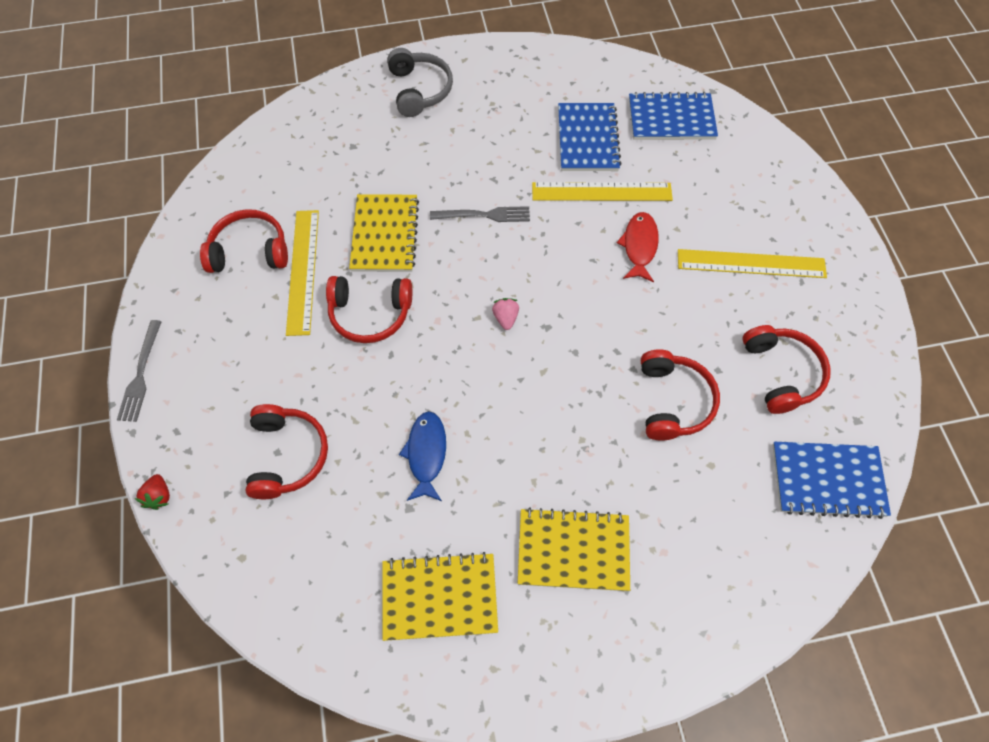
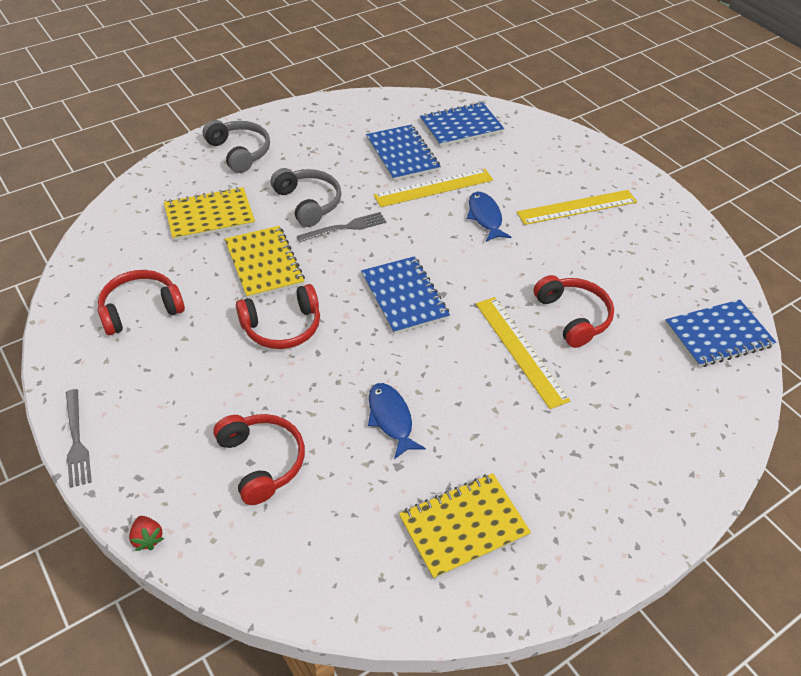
camera: 25 degrees left, 15 degrees down
yellow ruler [286,210,319,336] -> yellow ruler moved to [476,297,570,409]
pink strawberry [492,298,519,330] -> blue notebook [361,256,450,334]
yellow notebook [518,507,630,591] -> yellow notebook moved to [164,187,255,241]
red fish [617,212,659,282] -> blue fish [467,192,511,242]
red headphones [743,325,831,414] -> none
none -> grey headphones [271,168,341,227]

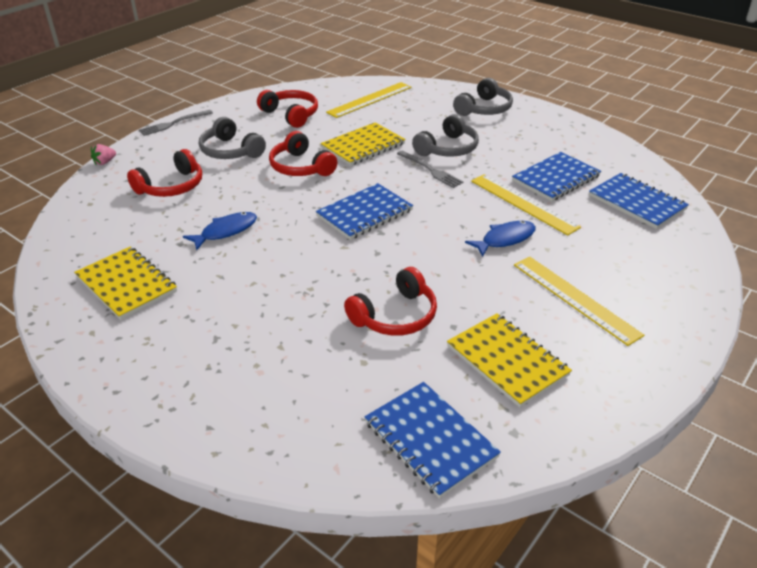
camera: 75 degrees right, 10 degrees down
red strawberry [129,516,164,551] -> pink strawberry [91,144,116,165]
yellow notebook [164,187,255,241] -> yellow notebook moved to [447,313,572,407]
yellow ruler [476,297,570,409] -> yellow ruler moved to [326,82,412,118]
none -> grey headphones [199,117,266,159]

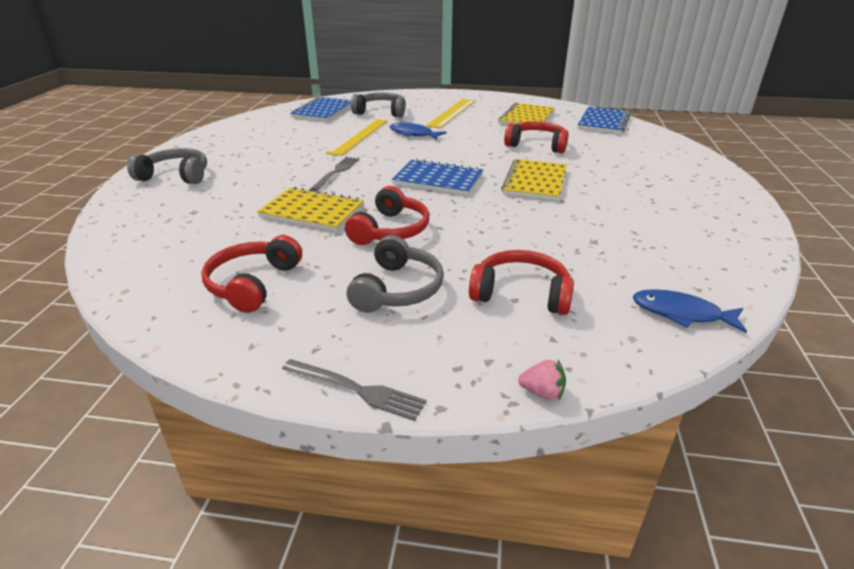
camera: 120 degrees left, 5 degrees down
yellow notebook [74,247,177,320] -> yellow notebook moved to [501,159,567,201]
blue fish [183,212,257,250] -> blue fish moved to [633,289,747,333]
yellow ruler [326,82,412,118] -> none
grey headphones [412,114,479,157] -> grey headphones moved to [351,92,406,117]
blue notebook [512,152,601,201] -> none

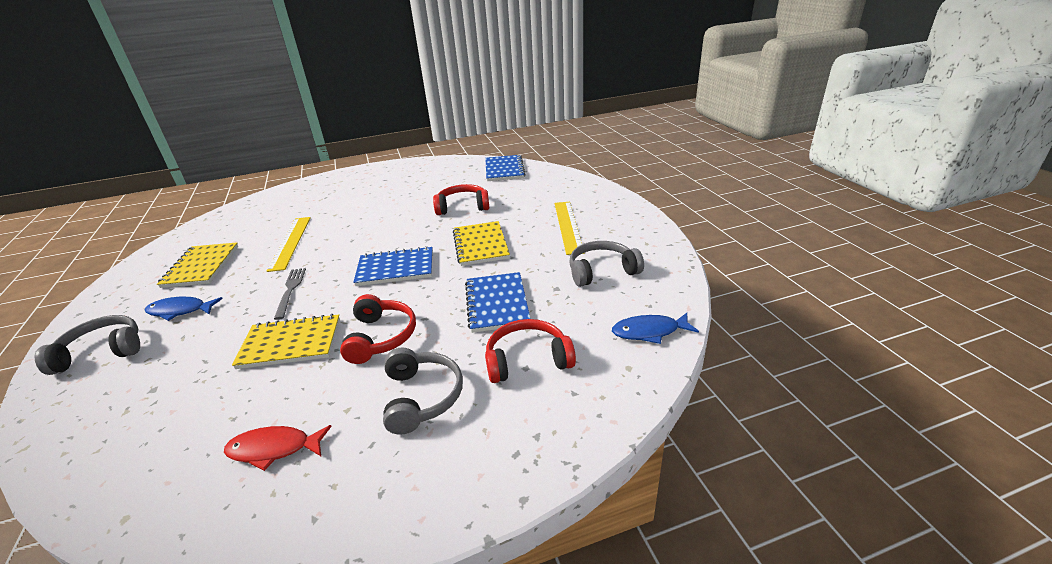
camera: 25 degrees left, 0 degrees up
red headphones [201,235,302,313] -> red fish [224,425,332,471]
grey fork [282,359,427,421] -> none
blue notebook [290,96,351,122] -> blue notebook moved to [465,272,531,333]
grey headphones [351,92,406,117] -> grey headphones moved to [569,241,644,287]
blue fish [390,122,447,140] -> blue fish moved to [144,297,223,321]
yellow ruler [426,99,475,128] -> yellow ruler moved to [555,202,585,255]
yellow notebook [498,102,555,125] -> yellow notebook moved to [157,242,238,288]
pink strawberry [518,360,566,400] -> none

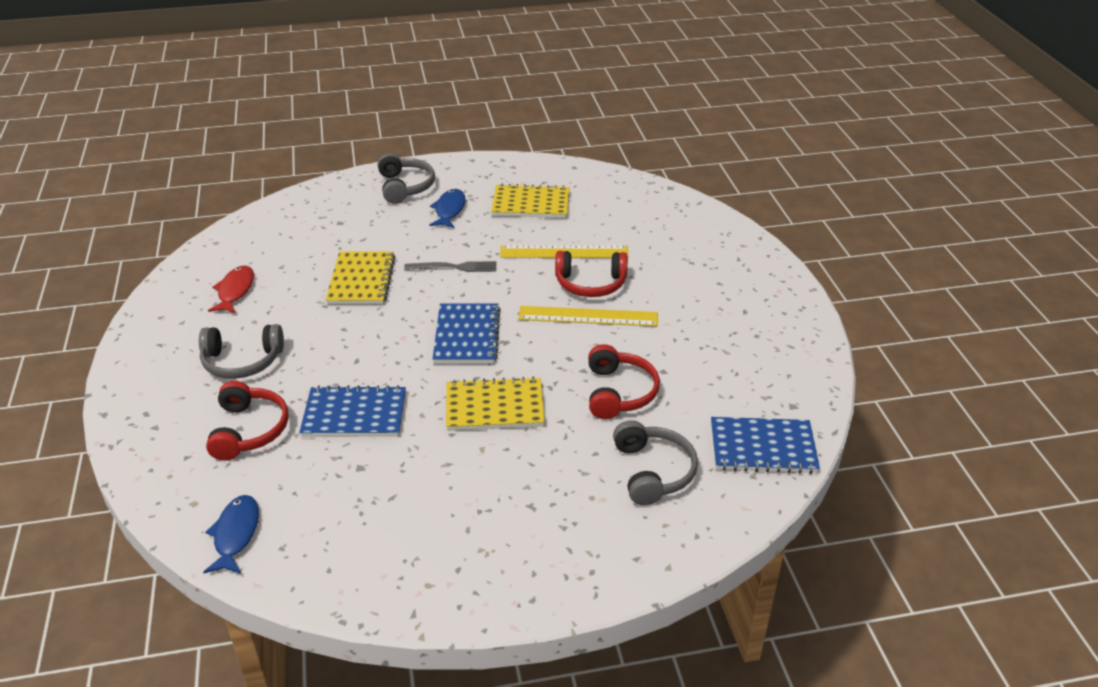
camera: 95 degrees right, 5 degrees up
red headphones [340,294,416,364] -> red headphones moved to [555,251,628,297]
yellow ruler [555,202,585,255] -> yellow ruler moved to [519,306,658,326]
grey headphones [569,241,644,287] -> grey headphones moved to [613,420,698,505]

